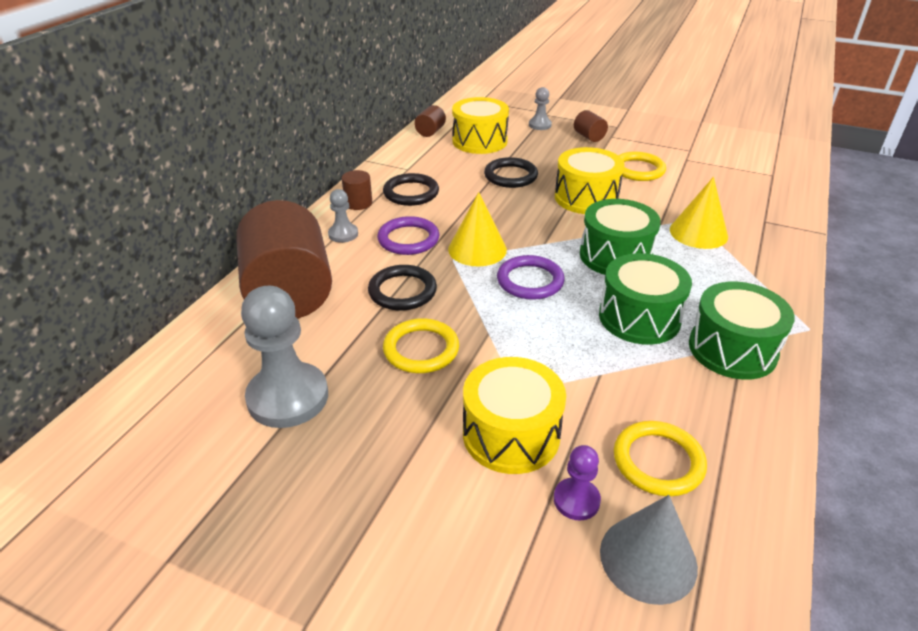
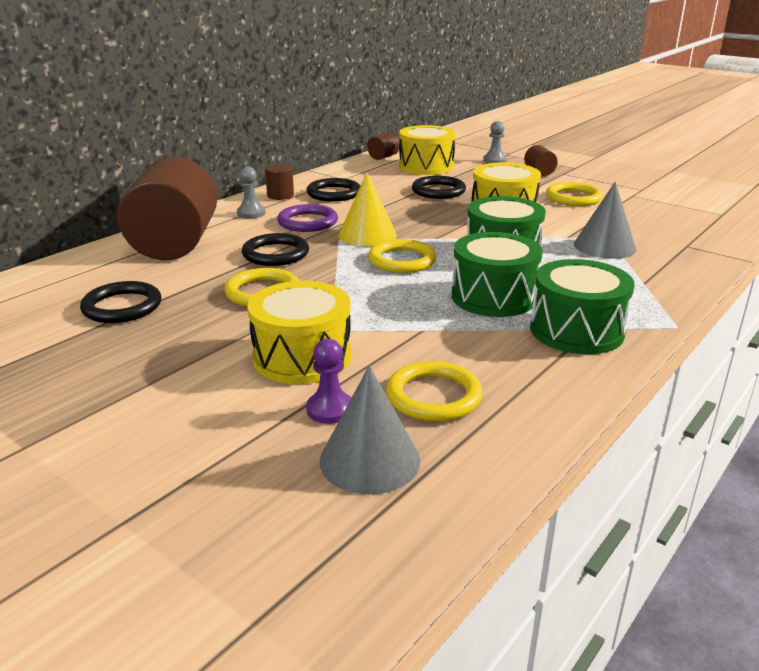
camera: 15 degrees right, 10 degrees down
grey pawn [241,286,328,428] -> black ring [80,281,162,323]
purple ring [497,255,565,300] -> yellow ring [368,239,436,273]
yellow cone [670,177,728,249] -> grey cone [574,182,636,259]

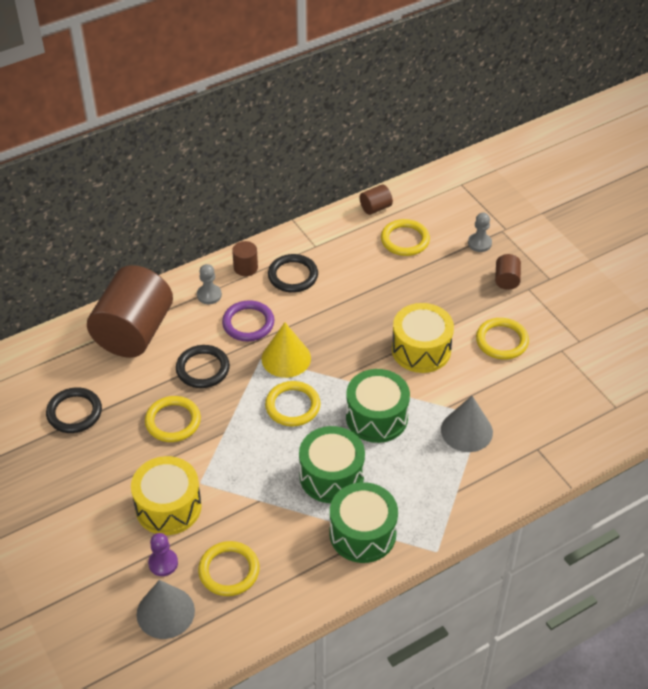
camera: 20 degrees right, 20 degrees up
yellow drum [399,125,456,175] -> yellow ring [381,219,430,256]
black ring [412,176,466,199] -> none

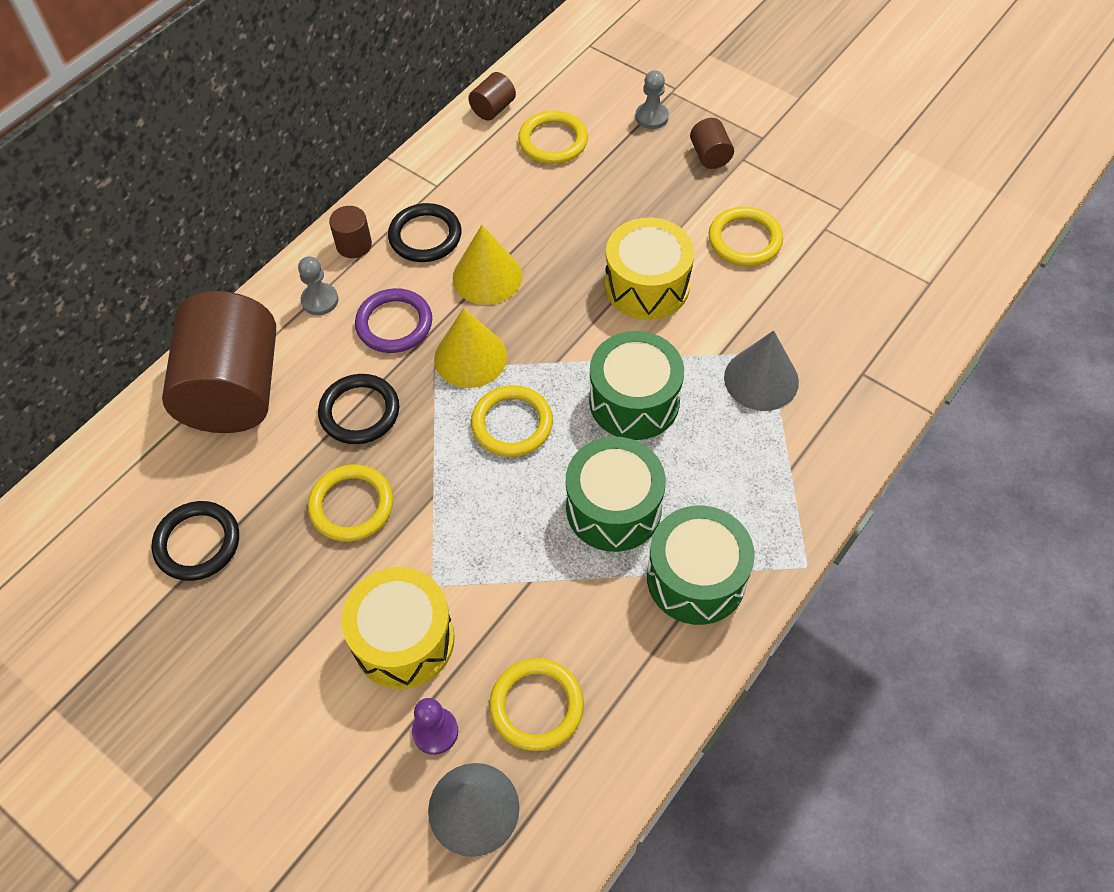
camera: 20 degrees left, 10 degrees up
none -> yellow cone [453,225,522,305]

